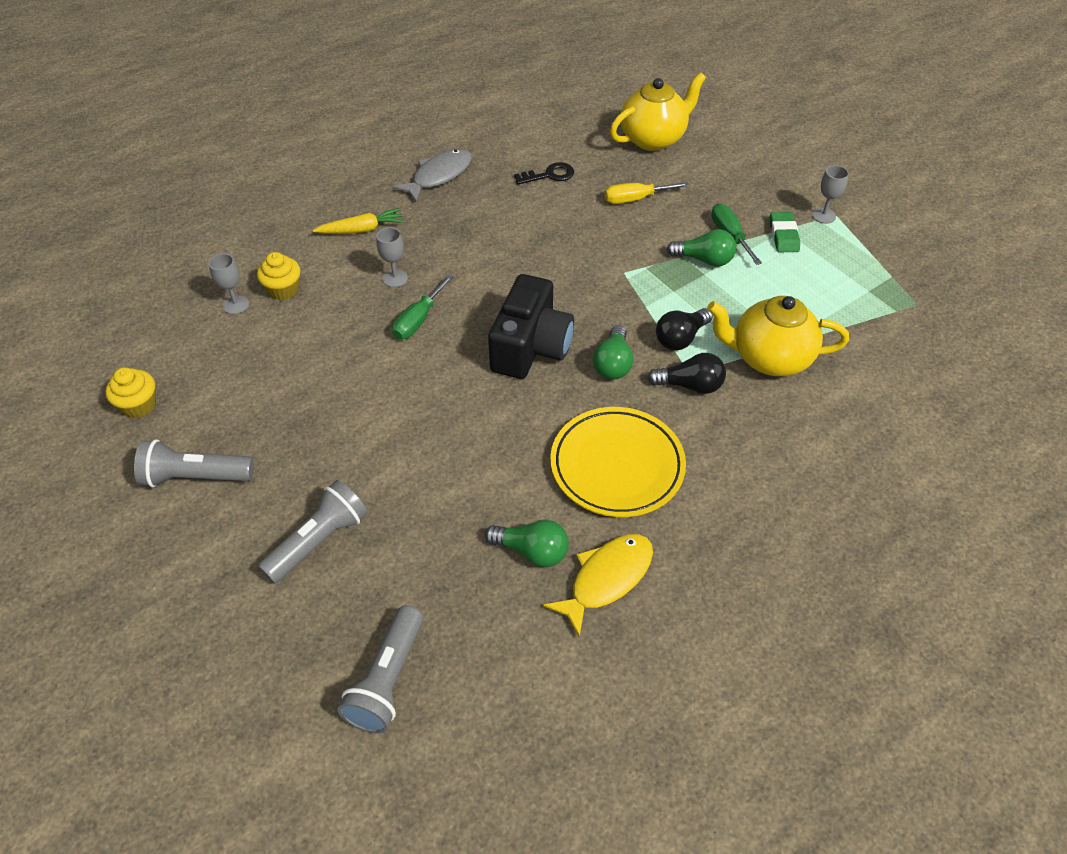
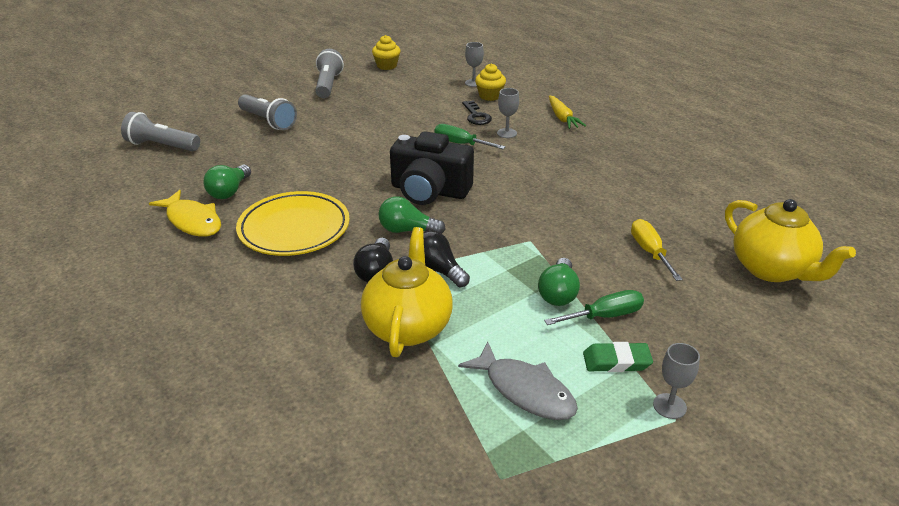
camera: 90 degrees right, 15 degrees down
grey fish [392,149,472,202] -> grey fish moved to [458,342,578,420]
black key [514,162,574,185] -> black key moved to [462,101,492,125]

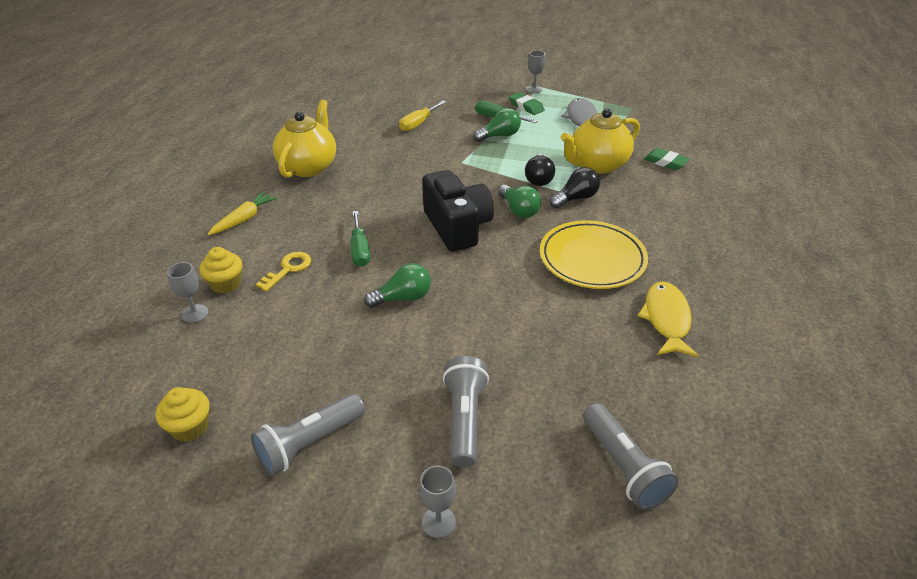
camera: 130 degrees left, 5 degrees up
green light bulb [204,165,251,199] -> green light bulb moved to [364,263,431,308]
black key [462,101,492,125] -> yellow key [256,252,311,292]
grey goblet [497,88,519,138] -> grey goblet moved to [419,466,456,538]
yellow teapot [725,199,856,282] -> yellow teapot moved to [273,99,336,178]
none -> green eraser [644,148,690,170]

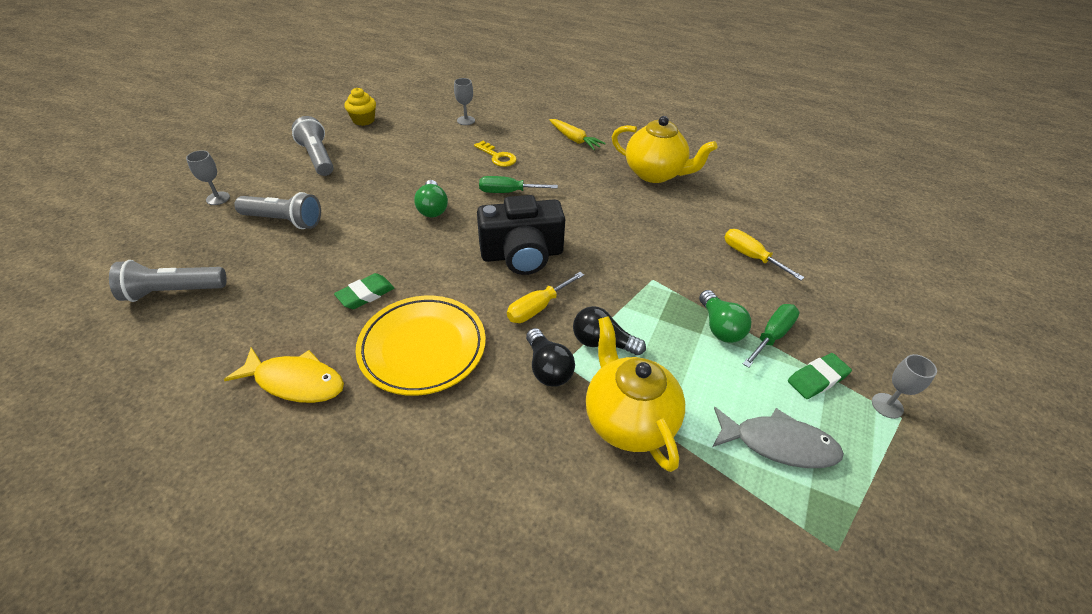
camera: 100 degrees right, 5 degrees up
yellow cupcake [200,247,242,294] -> none
green light bulb [498,185,541,218] -> yellow screwdriver [507,272,584,323]
green eraser [644,148,690,170] -> green eraser moved to [334,273,395,309]

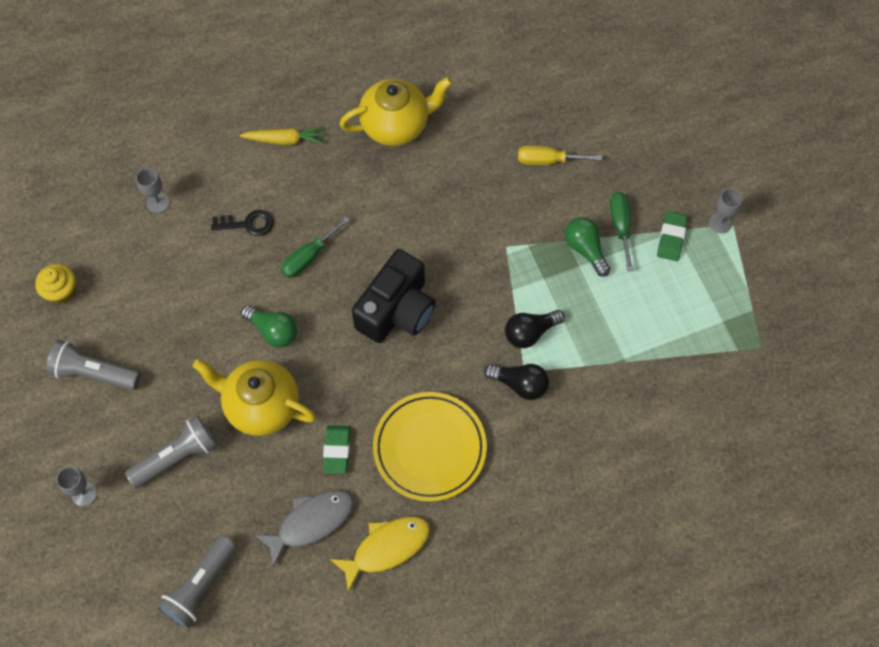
camera: 45 degrees left, 20 degrees up
yellow key [474,141,517,167] -> black key [211,210,274,236]
yellow screwdriver [507,272,584,323] -> none
yellow teapot [586,316,685,472] -> yellow teapot moved to [192,359,316,436]
green light bulb [699,290,752,343] -> green light bulb turned 150 degrees counterclockwise [565,217,610,276]
grey fish [713,407,844,468] -> grey fish moved to [254,490,354,567]

